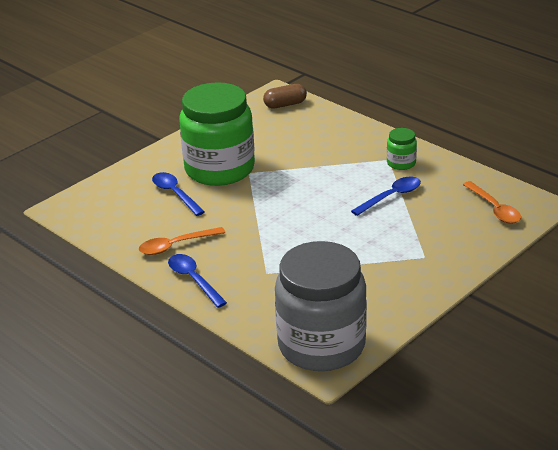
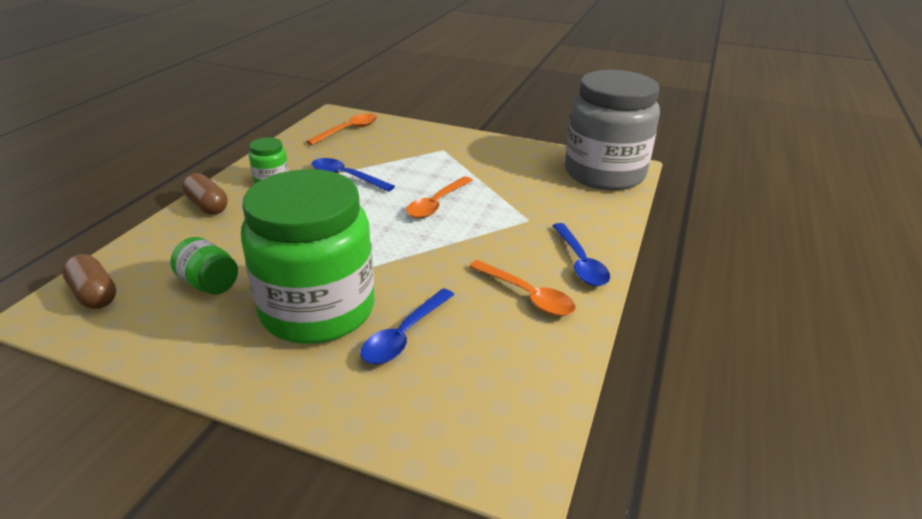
camera: 115 degrees left, 0 degrees up
blue spoon [168,254,227,308] -> blue spoon turned 45 degrees counterclockwise [552,223,610,286]
none -> green jar [170,237,238,294]
none -> brown capsule [182,173,228,215]
none -> orange spoon [406,176,473,218]

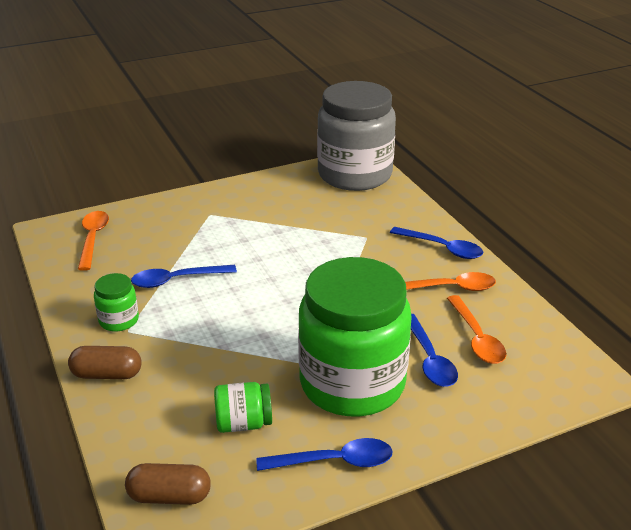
camera: 45 degrees left, 0 degrees up
orange spoon [406,176,473,218] -> orange spoon moved to [447,295,506,364]
none -> blue spoon [256,438,393,471]

